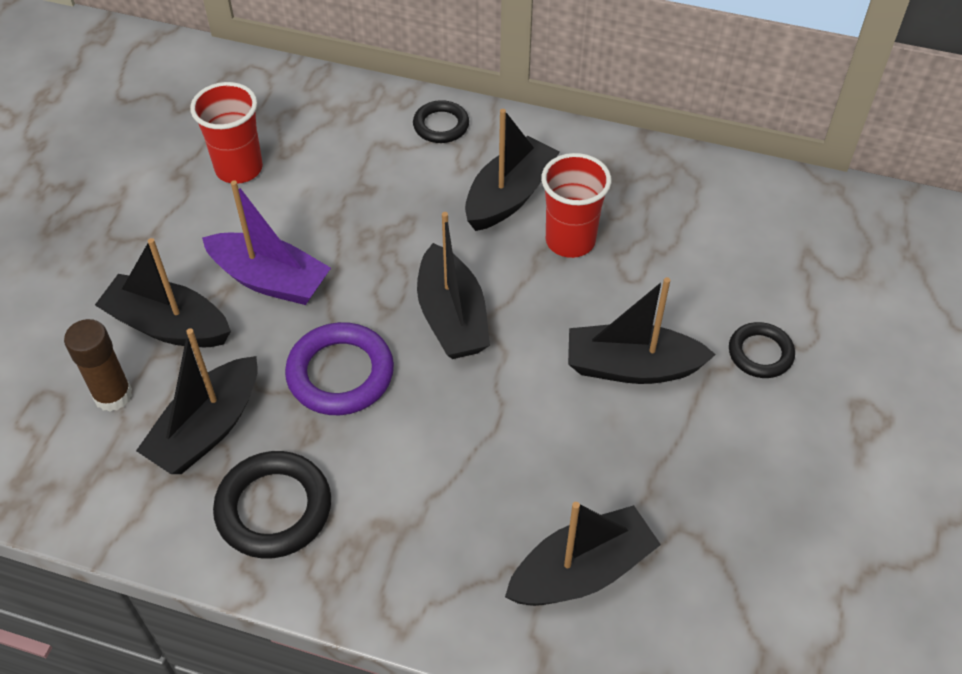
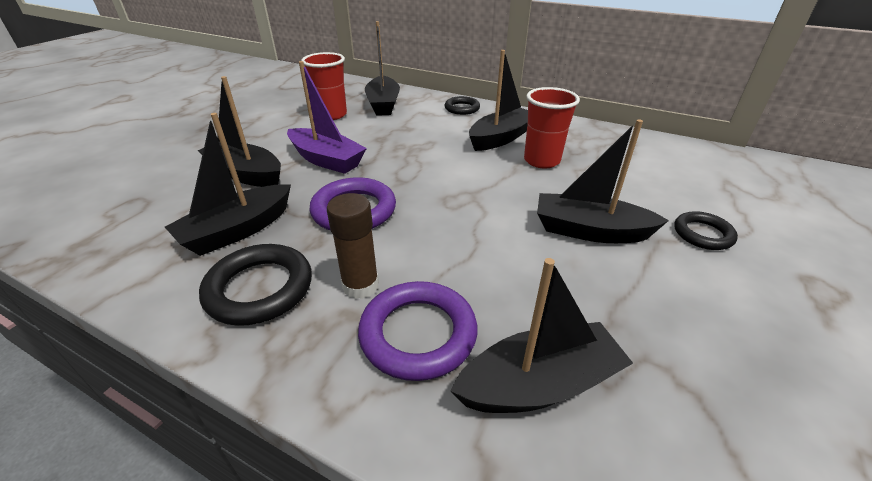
camera: 10 degrees right, 15 degrees down
brown glue stick [64,319,132,412] -> brown glue stick moved to [327,193,379,299]
black boat [417,212,490,359] -> black boat moved to [365,21,400,116]
none -> purple ring [358,281,478,381]

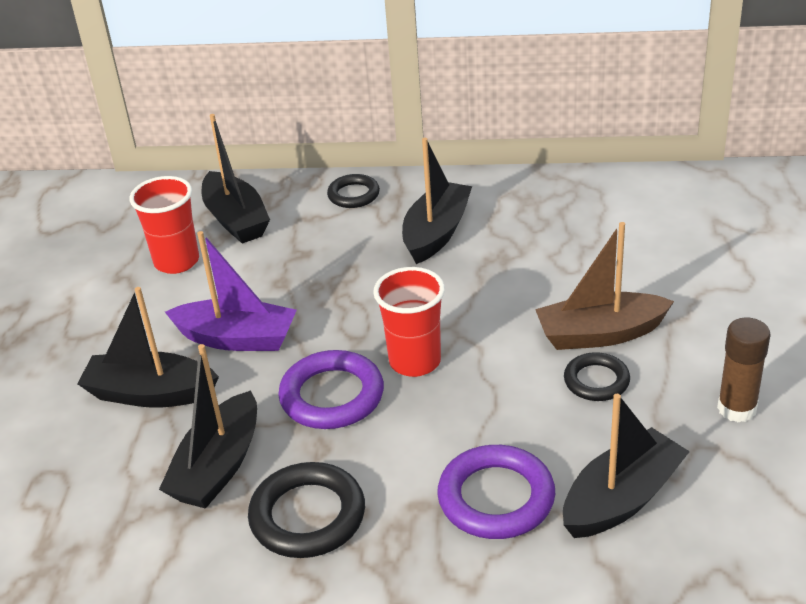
camera: 20 degrees left, 0 degrees up
brown glue stick [327,193,379,299] -> brown glue stick moved to [717,317,770,422]
red cup [524,87,580,168] -> red cup moved to [373,267,445,377]
black boat [537,119,669,243] -> brown boat [535,222,674,350]
black ring [674,211,738,250] -> black ring moved to [564,352,630,401]

